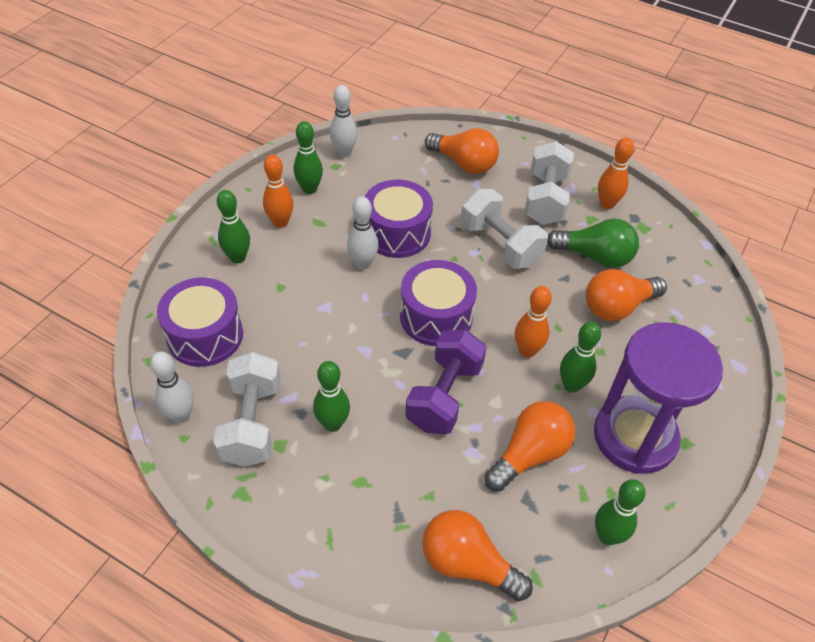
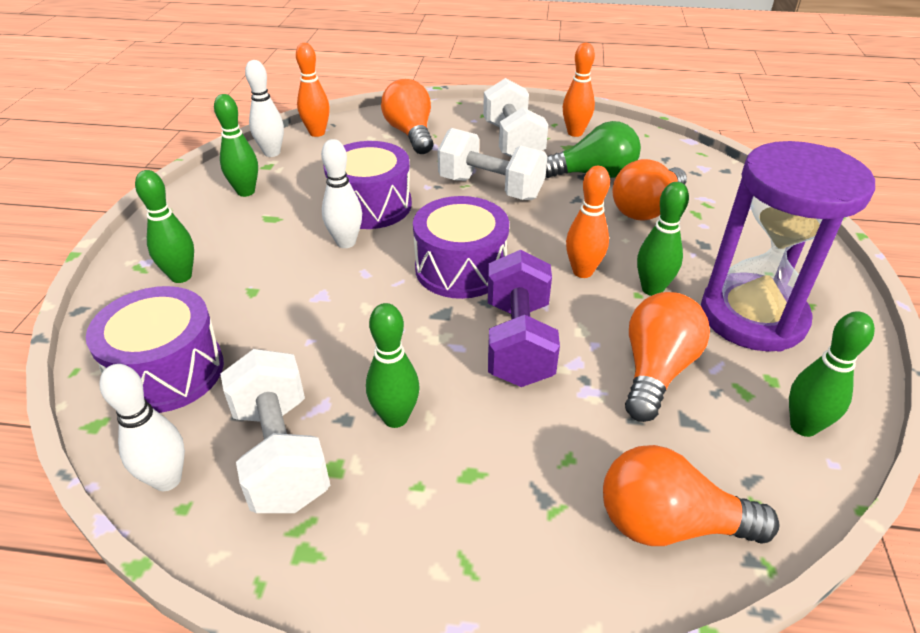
camera: 20 degrees left, 10 degrees down
orange bowling pin [263,154,293,228] -> orange bowling pin moved to [296,43,330,137]
orange light bulb [425,128,499,174] -> orange light bulb turned 120 degrees counterclockwise [381,79,433,154]

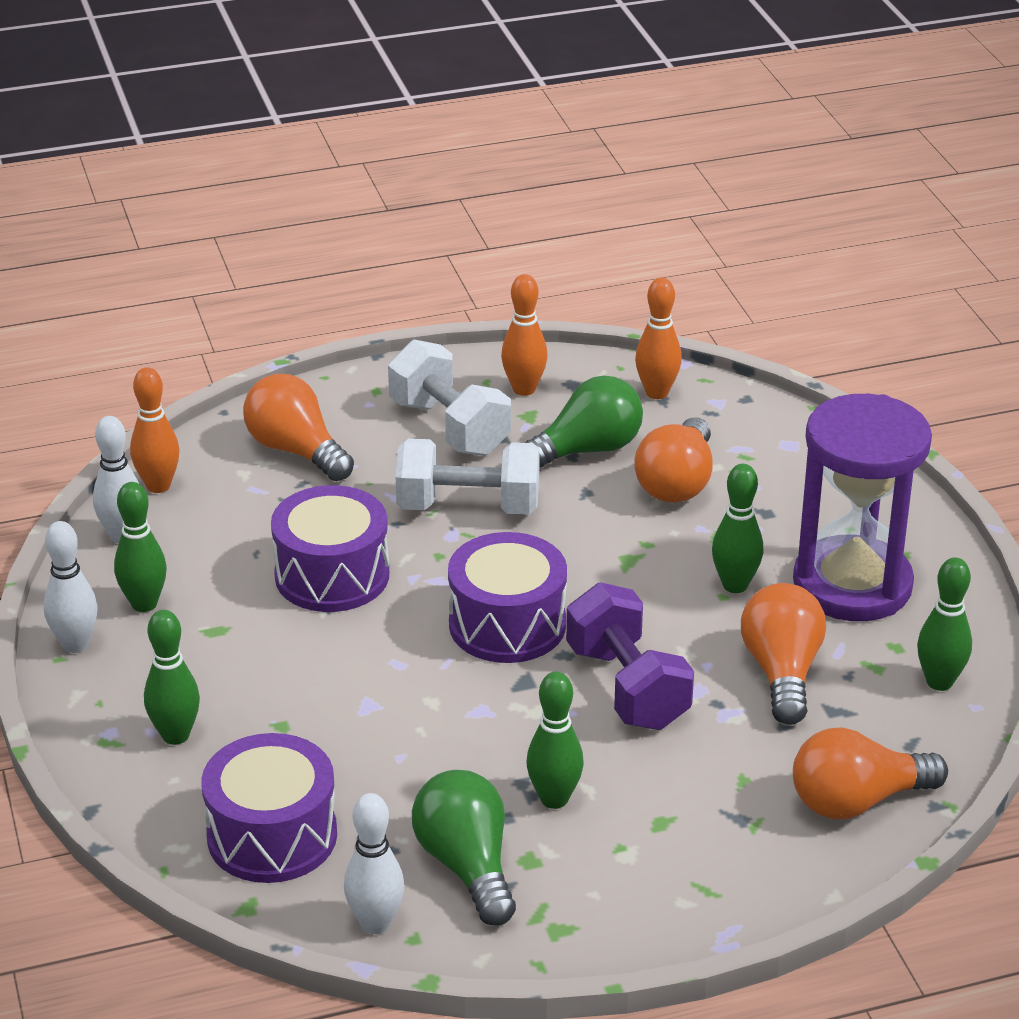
camera: 25 degrees left, 5 degrees down
white dumbbell [221,349,330,513] -> green light bulb [412,770,516,926]
white bowling pin [321,139,362,248] -> white bowling pin moved to [44,521,98,653]
orange bowling pin [566,166,610,278] -> orange bowling pin moved to [635,277,682,399]

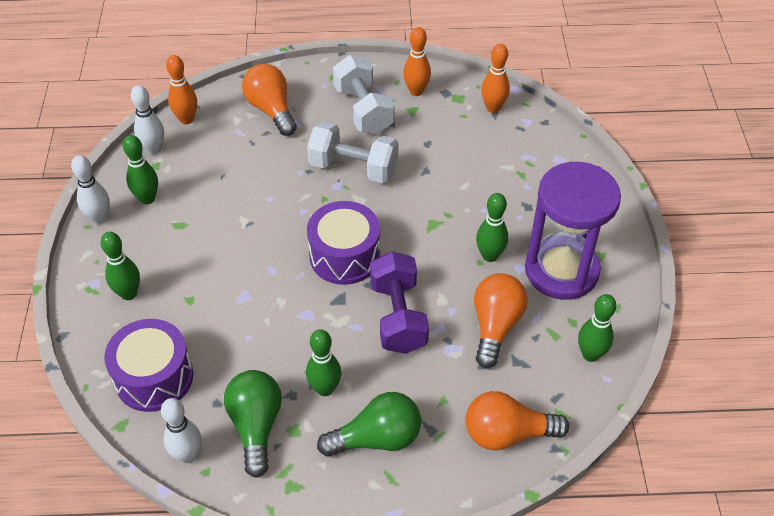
camera: 15 degrees right, 15 degrees up
purple drum [271,485,389,612] -> none
green light bulb [525,376,643,468] -> green light bulb moved to [317,392,421,457]
orange light bulb [634,418,712,503] -> none

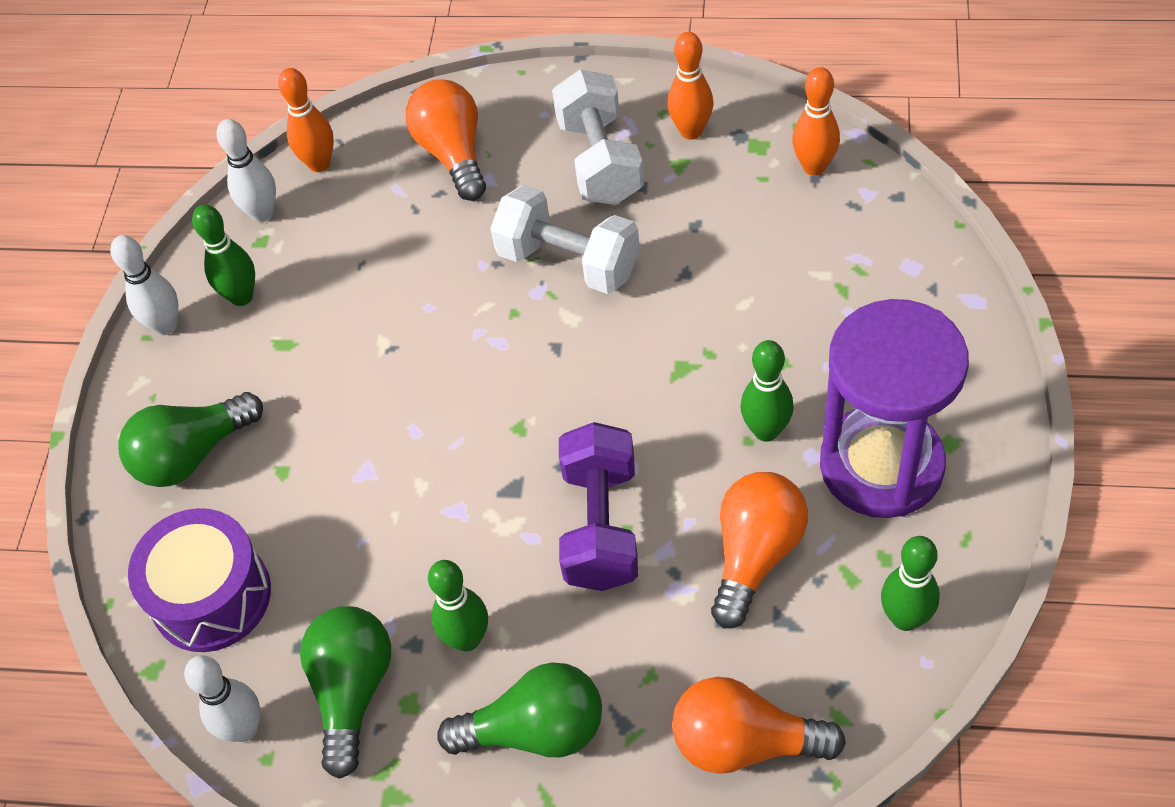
camera: 15 degrees right, 5 degrees up
green bowling pin [101,232,140,300] -> green light bulb [118,392,263,487]
purple drum [307,201,380,285] -> none

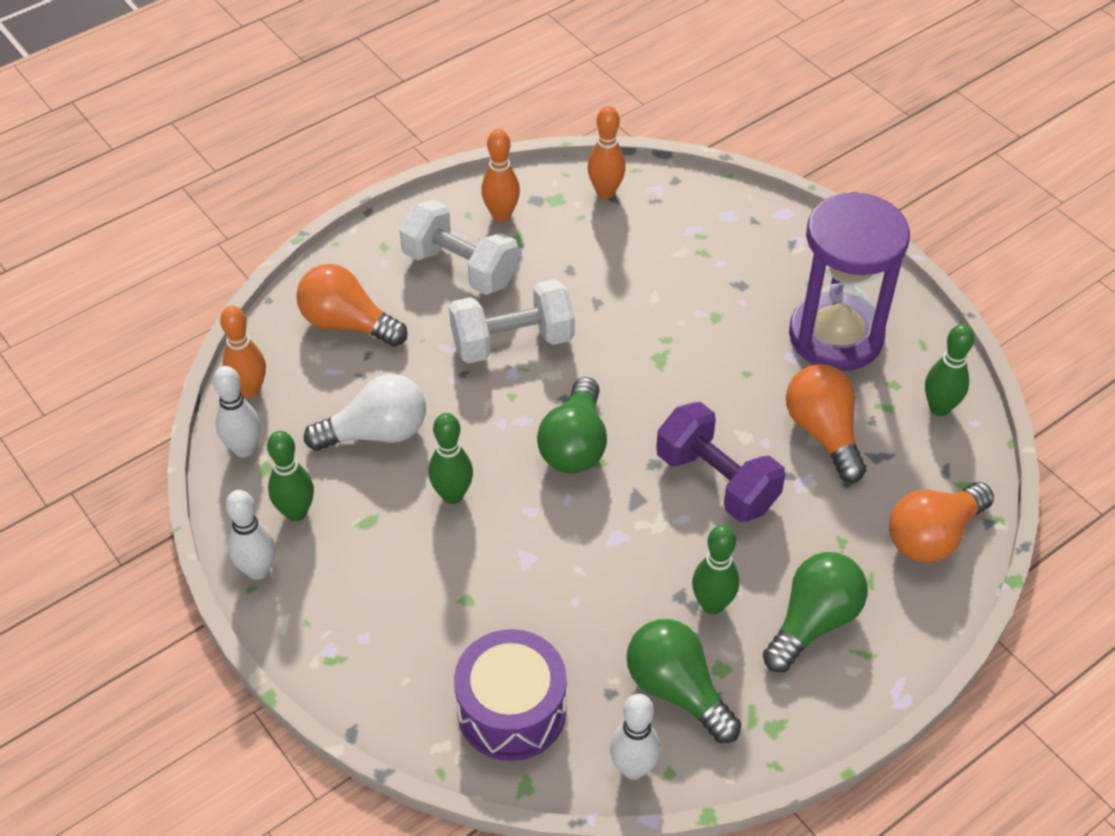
camera: 50 degrees left, 5 degrees down
green light bulb [118,392,263,487] -> green light bulb moved to [537,377,607,474]
green bowling pin [740,340,794,442] -> green bowling pin moved to [428,413,473,504]
none -> white light bulb [304,374,426,451]

